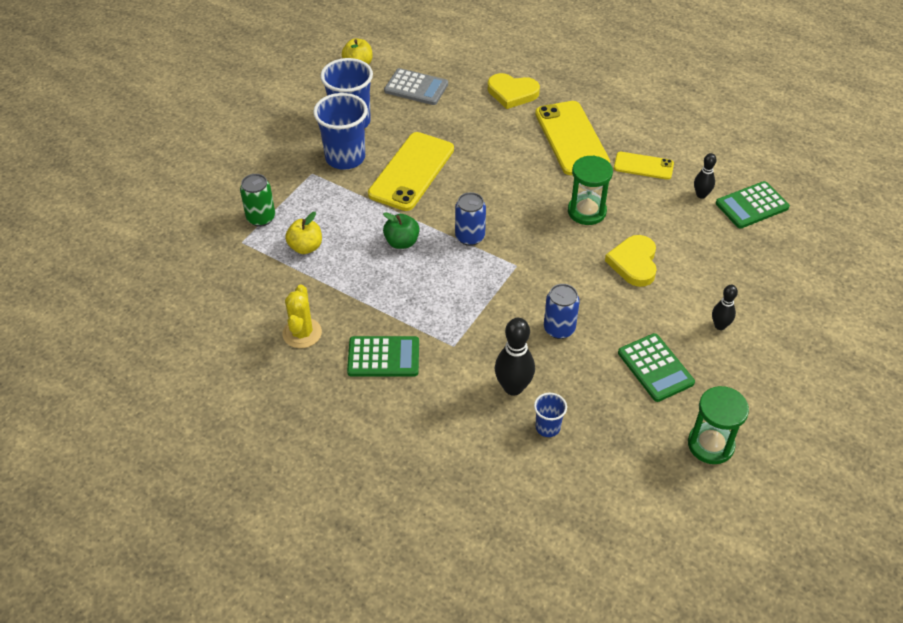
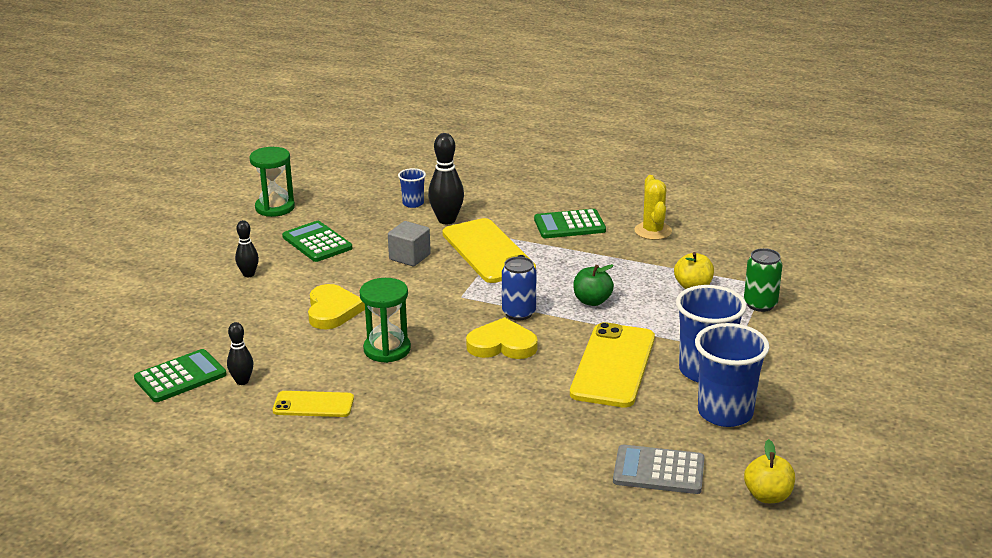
camera: 170 degrees right, 20 degrees down
yellow heart [488,73,540,109] -> yellow heart moved to [466,317,538,359]
yellow phone [535,101,610,175] -> yellow phone moved to [443,218,536,283]
blue can [544,284,580,339] -> grey cube [388,221,431,266]

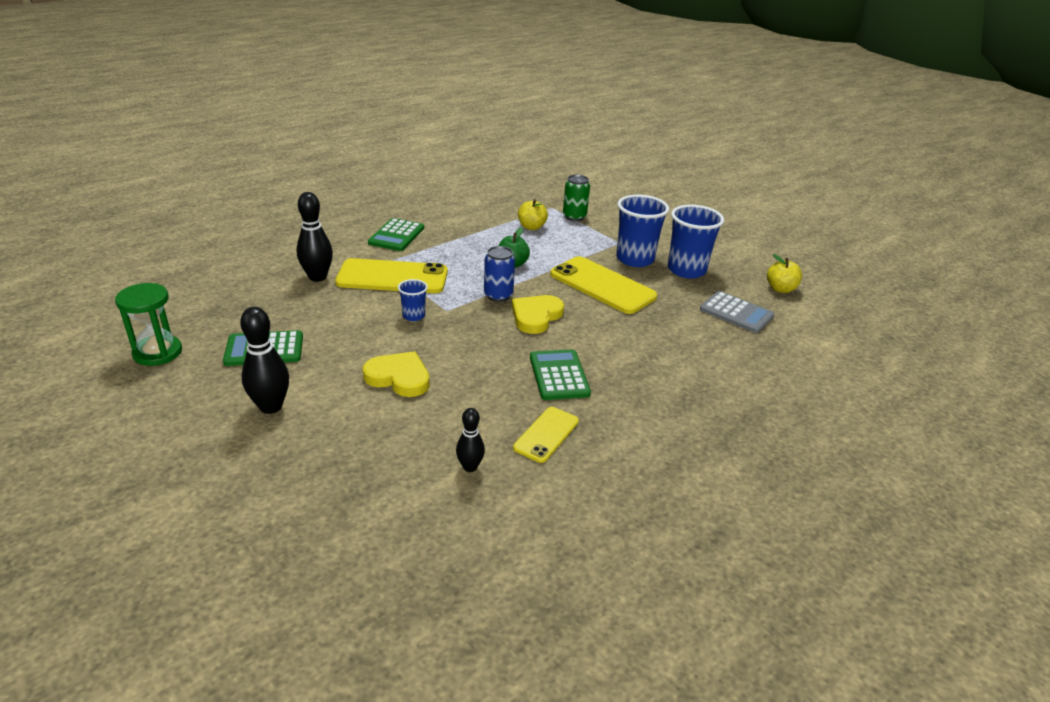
camera: 65 degrees left, 5 degrees up
green calculator [134,349,227,402] -> green calculator moved to [530,349,591,400]
black bowling pin [235,220,259,277] -> black bowling pin [240,307,289,414], size x1.67
green hourglass [359,278,411,363] -> none
grey cube [388,221,431,266] -> none
blue cup [398,168,426,208] -> blue cup moved to [398,279,428,321]
grey calculator [613,445,705,494] -> grey calculator turned 90 degrees counterclockwise [700,291,774,333]
yellow cactus [634,175,672,240] -> none

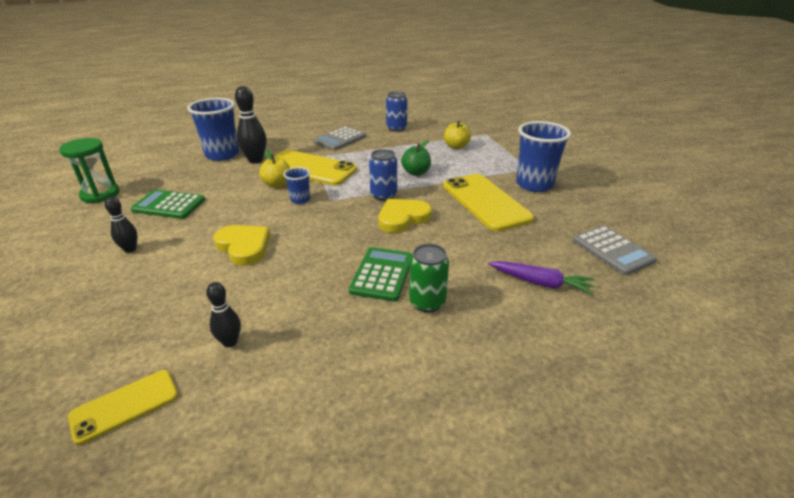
camera: 25 degrees right, 0 degrees up
black bowling pin [240,307,289,414] -> black bowling pin [105,197,138,253], size x0.60
green calculator [368,218,424,251] -> grey calculator [314,126,366,151]
yellow phone [513,407,579,463] -> yellow phone moved to [68,370,178,445]
green can [563,175,590,221] -> green can moved to [409,244,449,313]
blue cup [668,205,724,278] -> blue cup moved to [187,98,239,161]
yellow apple [767,254,802,293] -> yellow apple moved to [259,150,290,188]
none -> blue can [386,91,407,132]
none -> purple carrot [488,261,595,295]

